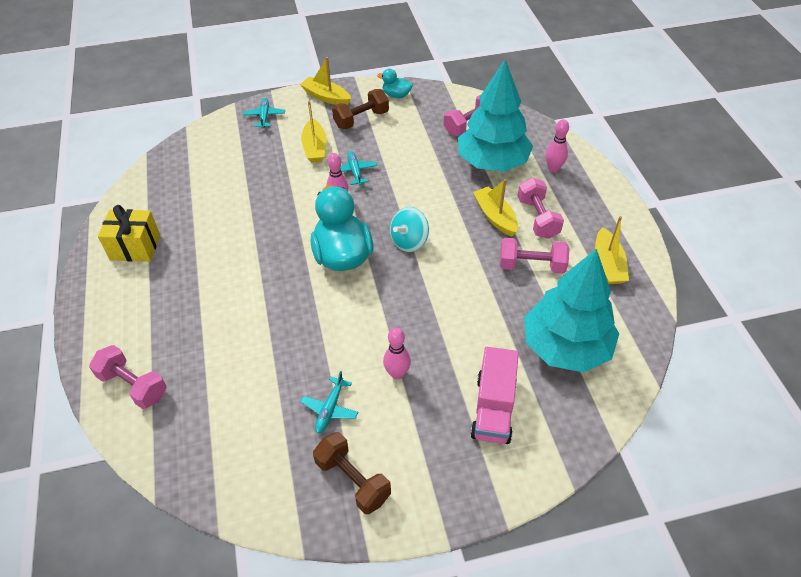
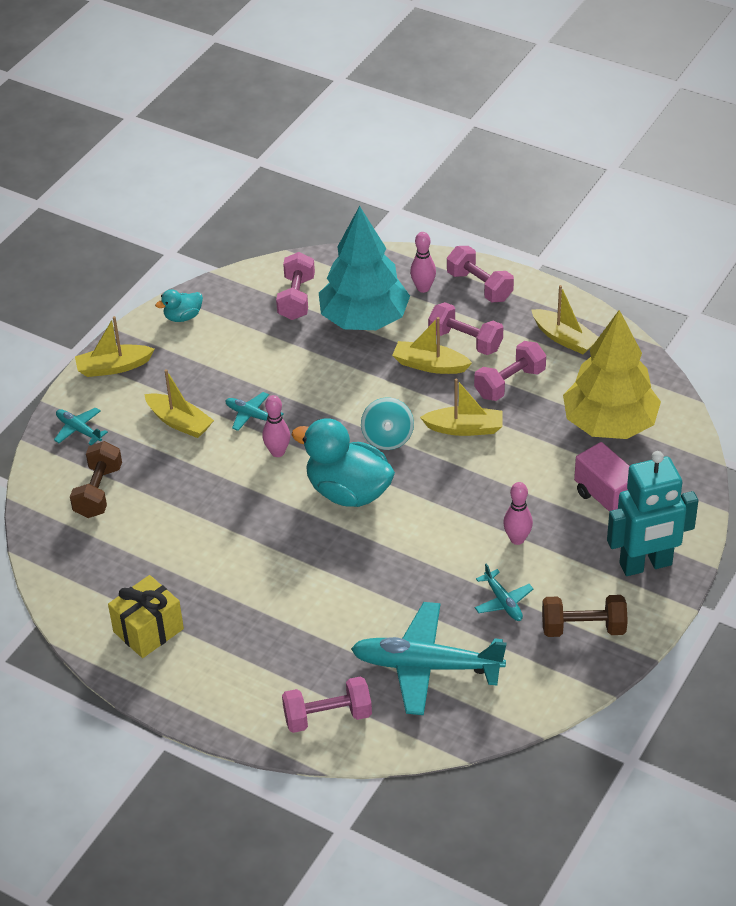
camera: 45 degrees left, 5 degrees down
brown dumbbell [332,89,389,129] -> brown dumbbell moved to [70,441,122,518]
turquoise tree [524,249,619,372] -> yellow tree [563,310,661,439]
none -> turquoise plane [351,602,506,715]
none -> yellow boat [420,379,503,436]
none -> pink dumbbell [447,246,514,302]
none -> turquoise robot [607,451,698,576]

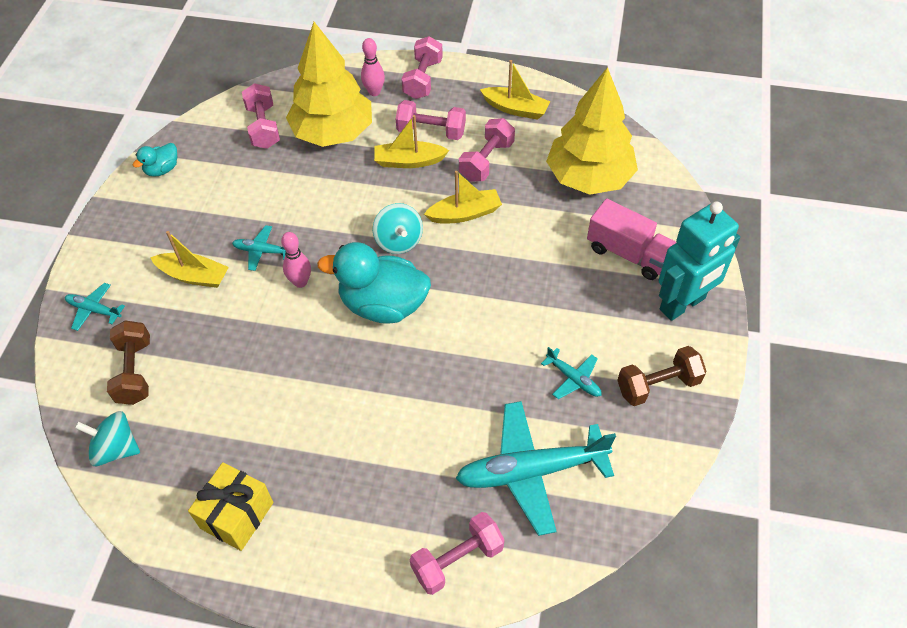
camera: 20 degrees left, 10 degrees up
yellow boat [75,316,155,377] -> none
turquoise tree [319,206,410,330] -> yellow tree [286,22,372,147]
pink dumbbell [447,246,514,302] -> pink dumbbell turned 75 degrees clockwise [402,36,443,99]
pink bowling pin [503,482,533,545] -> none
none -> turquoise spinning top [75,411,140,466]

